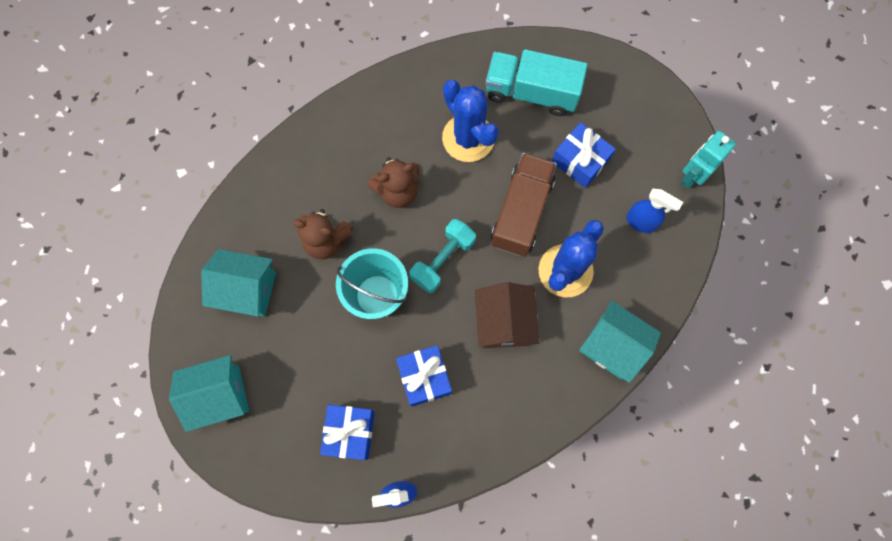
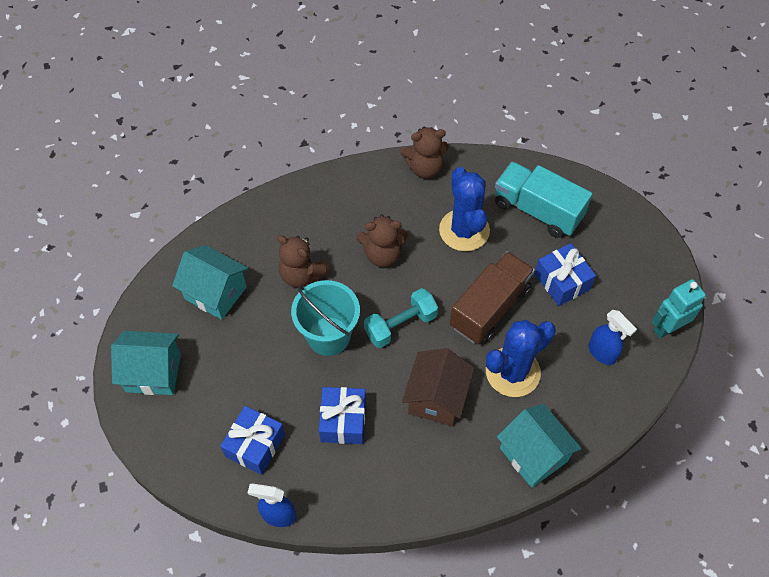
camera: 20 degrees right, 15 degrees down
none -> brown teddy bear [400,127,449,178]

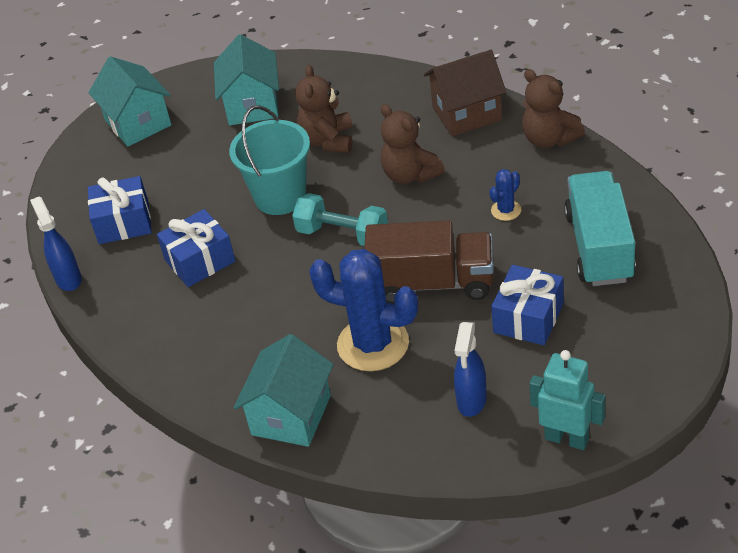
camera: 60 degrees right, 15 degrees down
brown house [402,348,474,426] -> brown house moved to [424,50,507,137]
blue cactus [439,167,490,251] -> blue cactus [489,169,521,221], size x0.45

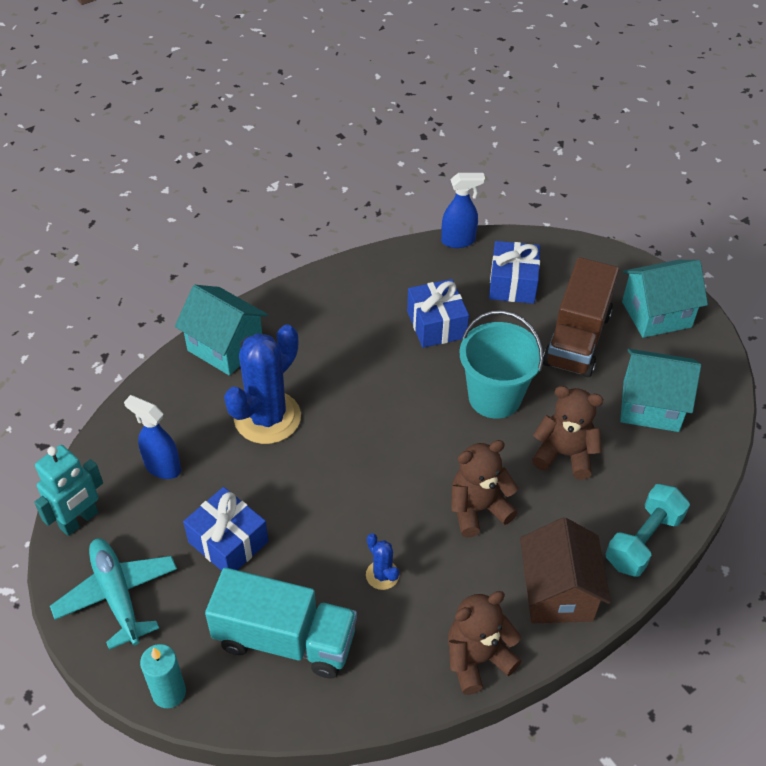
camera: 100 degrees right, 5 degrees up
turquoise dumbbell [292,193,388,246] -> turquoise dumbbell moved to [605,484,690,577]
brown truck [364,220,494,304] -> brown truck moved to [543,257,619,377]
none -> turquoise plane [50,538,177,650]
none -> turquoise candle [140,644,186,708]

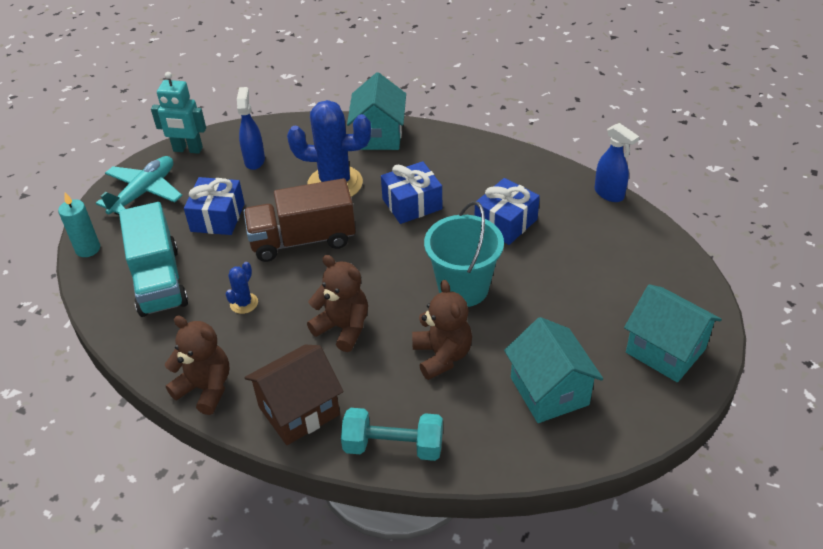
camera: 60 degrees right, 5 degrees down
blue gift [489,241,540,304] -> blue gift moved to [381,161,442,224]
brown truck [543,257,619,377] -> brown truck moved to [244,178,356,262]

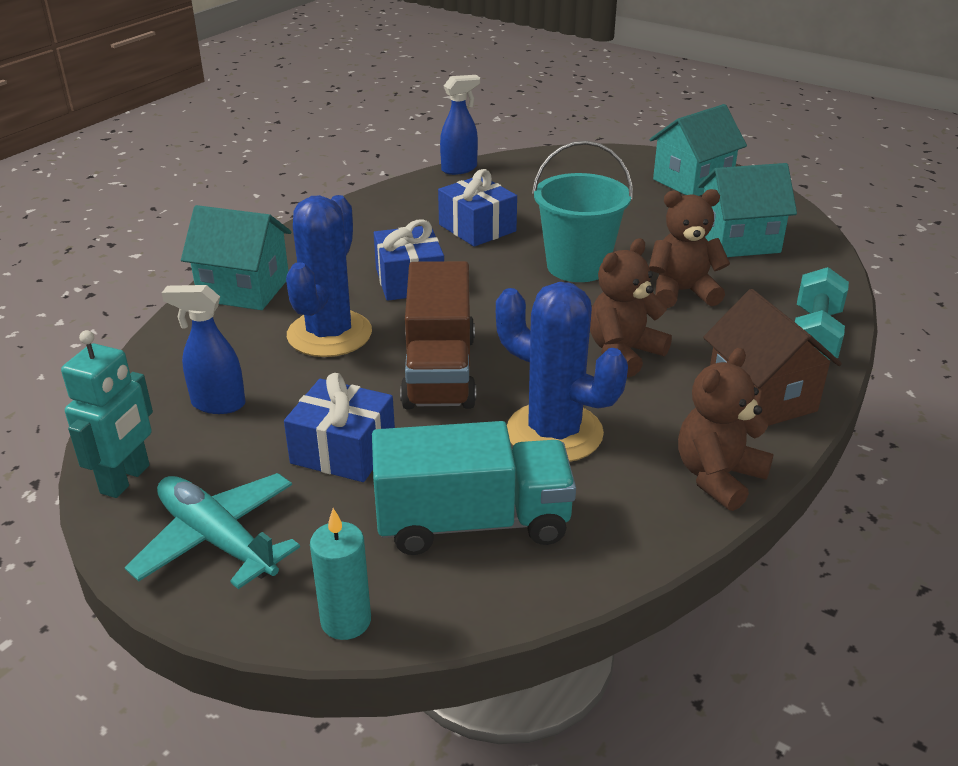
camera: 80 degrees left, 10 degrees down
blue cactus [226,262,258,314] -> blue cactus [496,282,628,462], size x2.22

